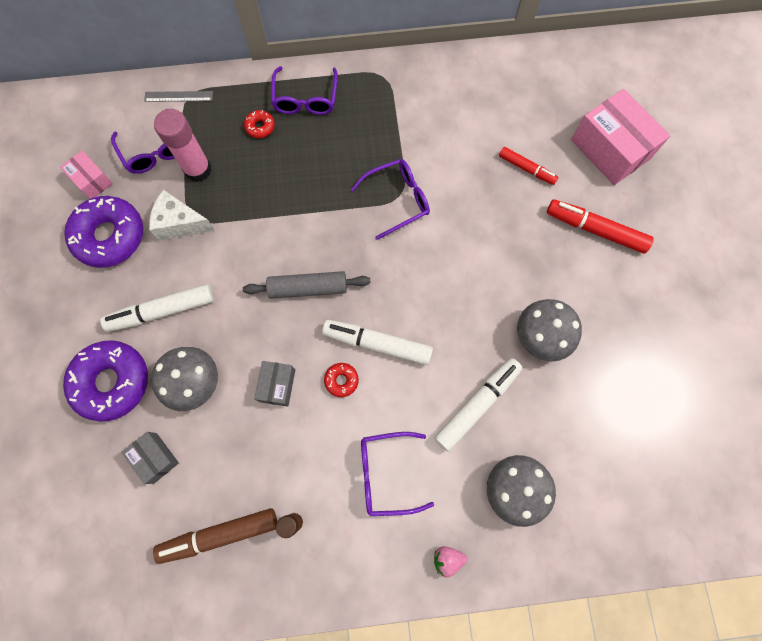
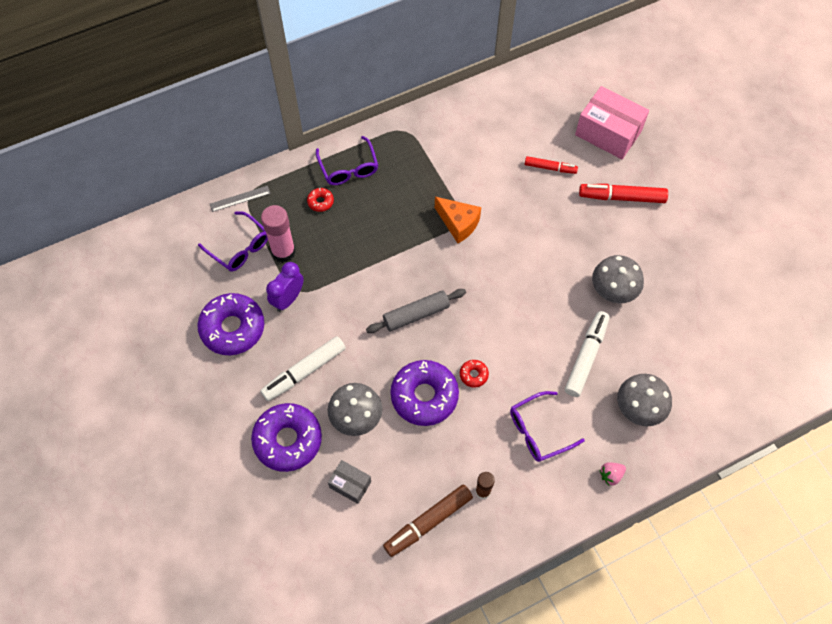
camera: 20 degrees left, 10 degrees down
pink box [60,150,113,199] -> none
white cheese [149,190,215,241] -> purple clock [266,262,304,312]
grey box [254,361,295,407] -> purple donut [390,360,459,426]
white marker [322,320,433,365] -> none
purple glasses [351,159,430,240] -> orange cheese [435,197,481,243]

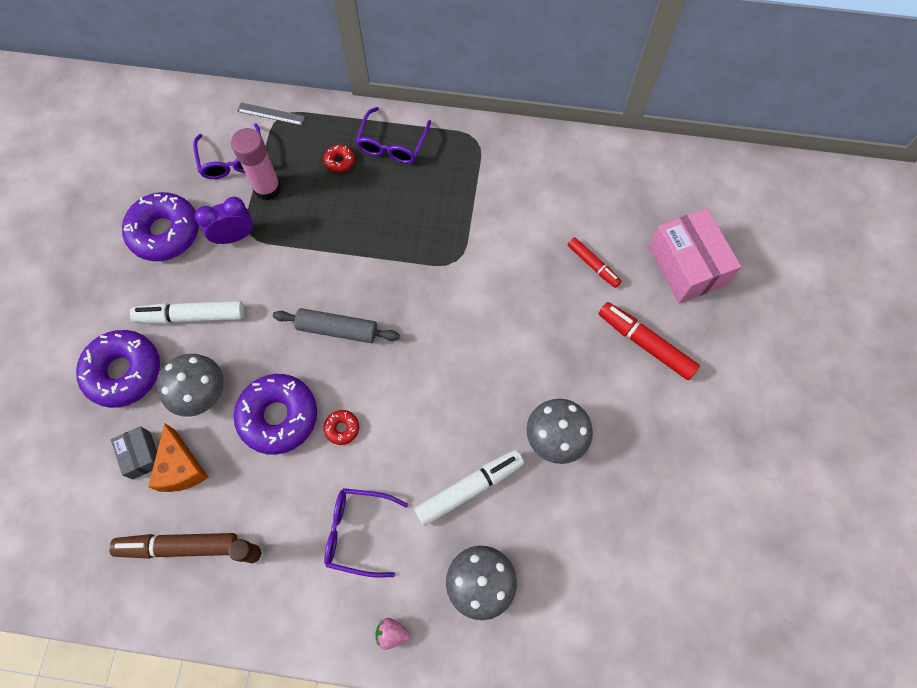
camera: 35 degrees right, 5 degrees up
orange cheese [435,197,481,243] -> orange cheese moved to [148,423,209,492]

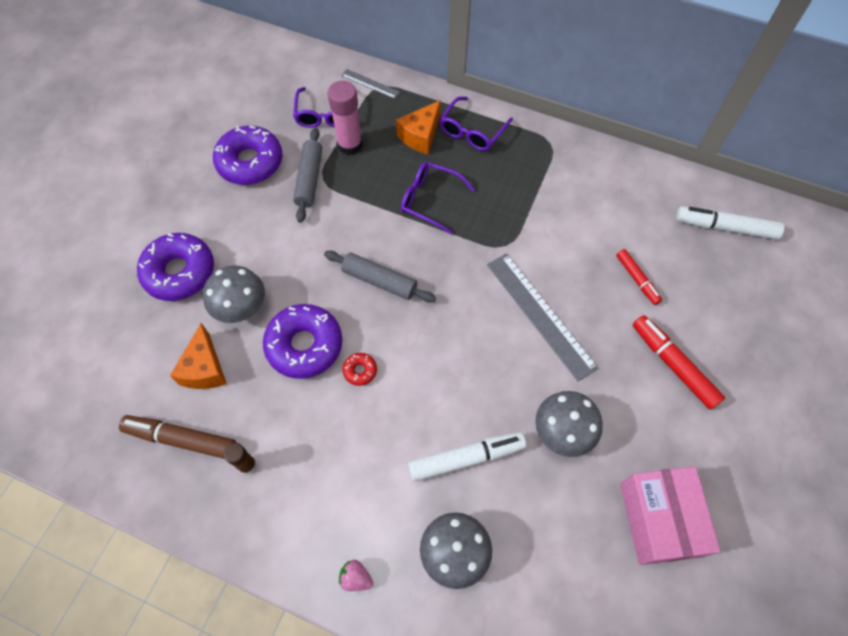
camera: 15 degrees right, 5 degrees down
grey box [111,426,157,480] -> none
white marker [130,300,245,324] -> white marker moved to [676,206,784,240]
purple clock [195,197,253,244] -> grey rolling pin [293,127,322,223]
red donut [324,145,355,172] -> orange cheese [396,100,441,154]
purple glasses [324,488,408,578] -> purple glasses moved to [401,162,475,235]
pink box [648,208,742,303] -> pink box moved to [620,466,721,565]
none -> grey ruler [487,253,598,382]

